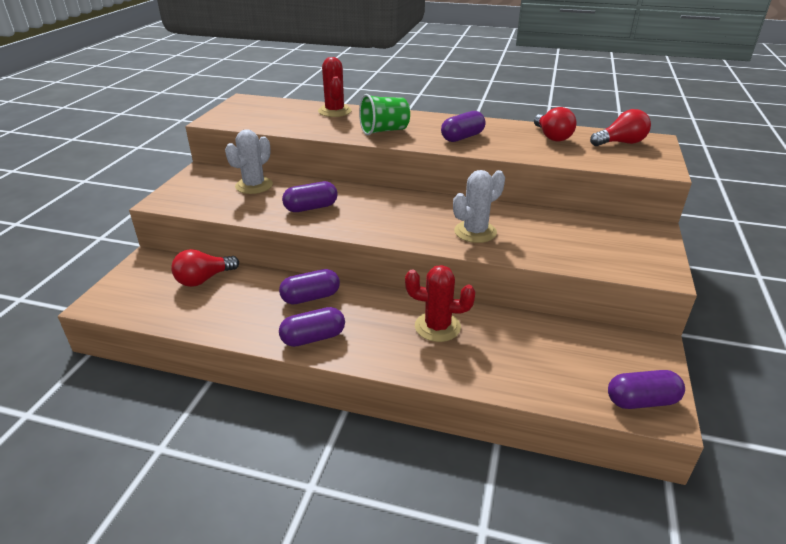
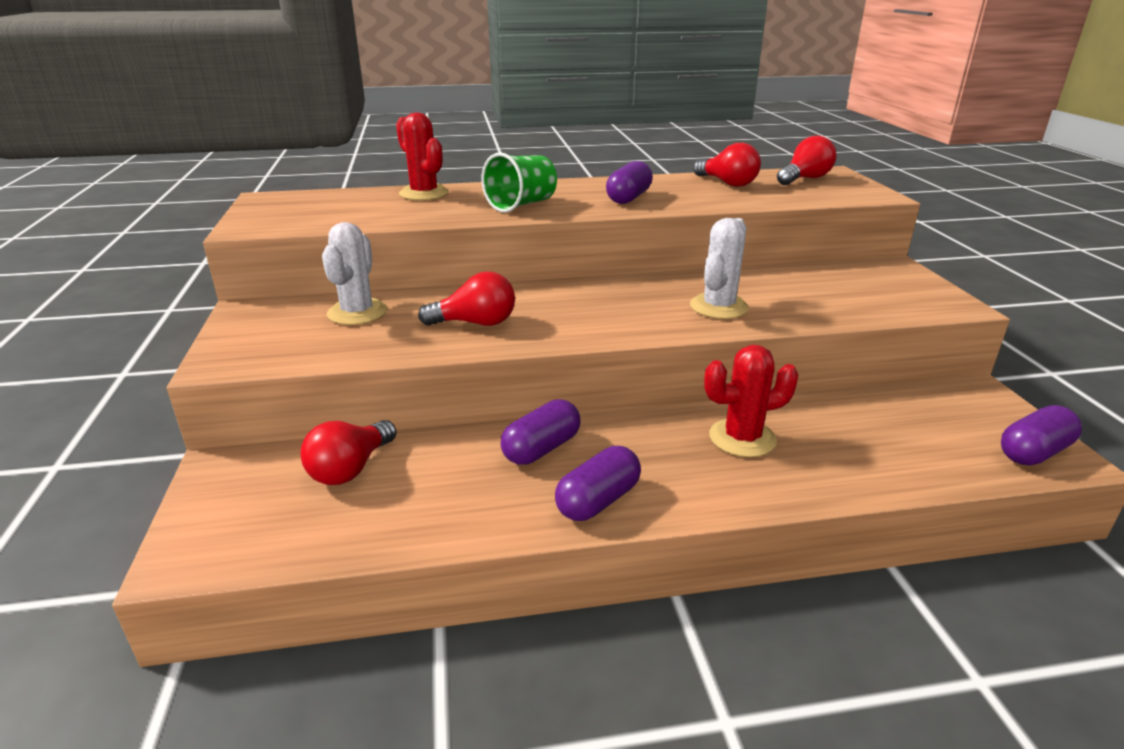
camera: 25 degrees left, 5 degrees down
purple capsule [282,181,338,212] -> red light bulb [418,271,515,326]

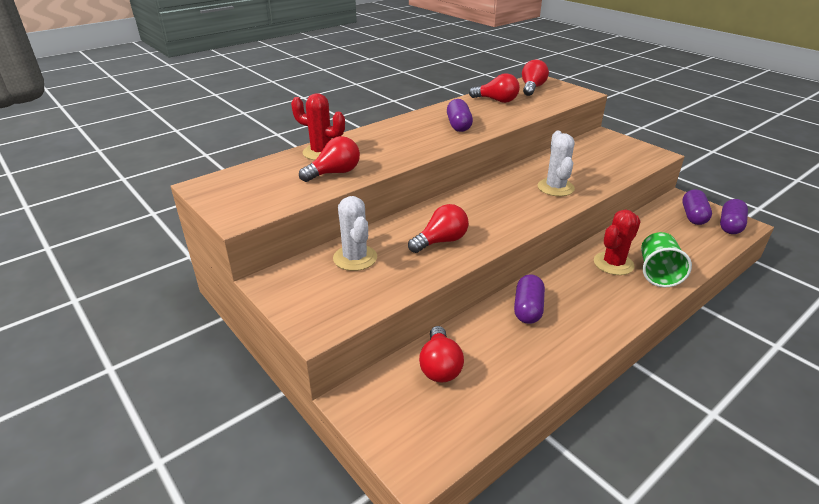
camera: 30 degrees left, 5 degrees up
green cup [481,152,557,213] -> green cup moved to [641,232,692,287]
purple capsule [555,446,641,521] -> purple capsule moved to [682,189,712,225]
none -> red light bulb [299,136,360,182]

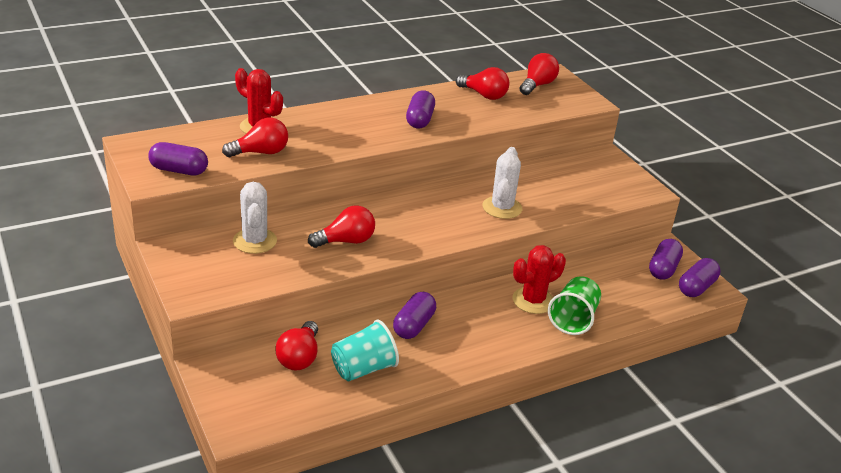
camera: 10 degrees right, 0 degrees up
none -> purple capsule [148,142,208,175]
none -> turquoise cup [331,320,399,381]

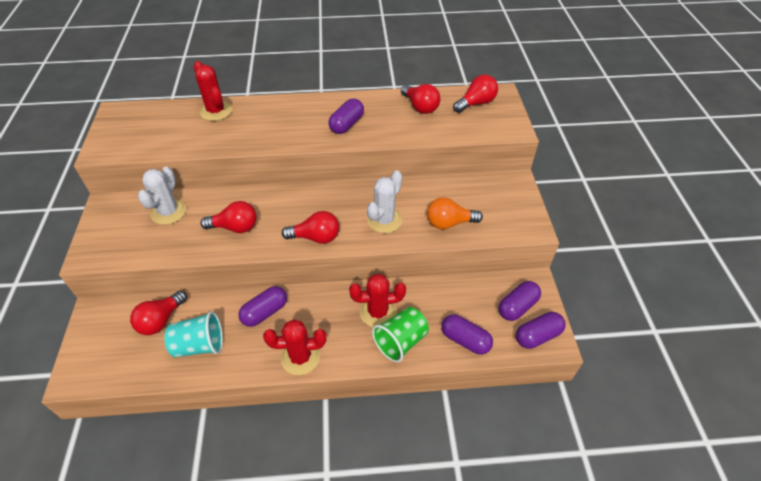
camera: 25 degrees right, 15 degrees up
purple capsule [148,142,208,175] -> purple capsule moved to [441,314,493,355]
red light bulb [222,118,288,157] -> red light bulb moved to [282,211,339,244]
none -> red cactus [263,319,326,375]
none -> orange light bulb [427,197,483,229]

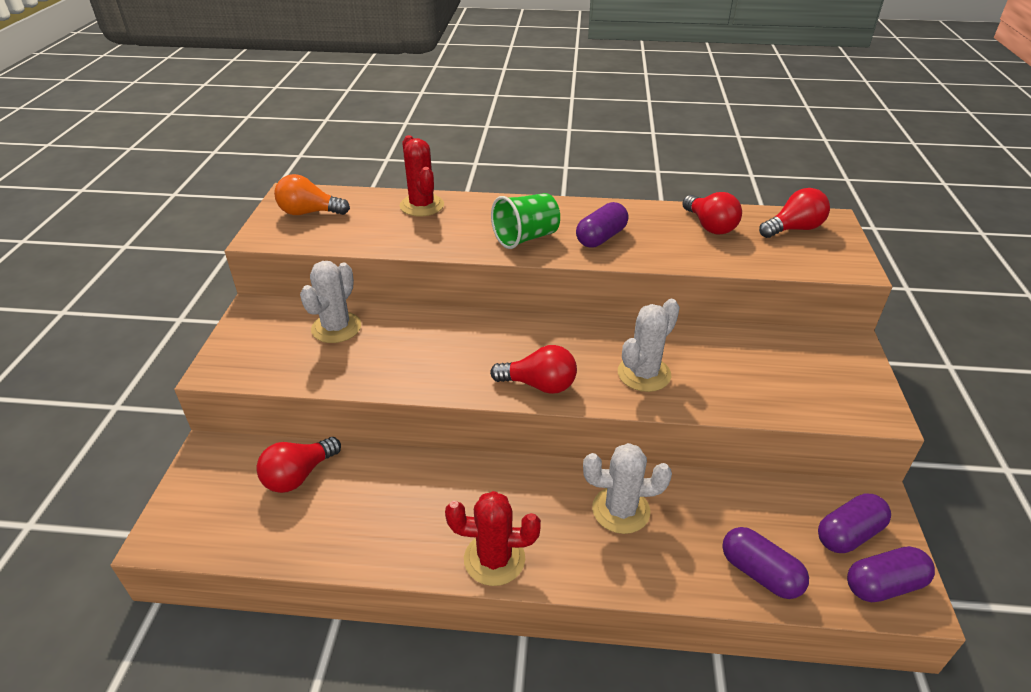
camera: 10 degrees right, 10 degrees down
turquoise cup [164,311,223,357] -> none
red light bulb [200,201,257,233] -> none
purple capsule [238,286,287,327] -> none
red cactus [349,274,406,327] -> white cactus [583,443,672,534]
green cup [372,307,429,362] -> green cup moved to [491,193,560,249]
orange light bulb [427,197,483,229] -> orange light bulb moved to [274,174,350,215]

